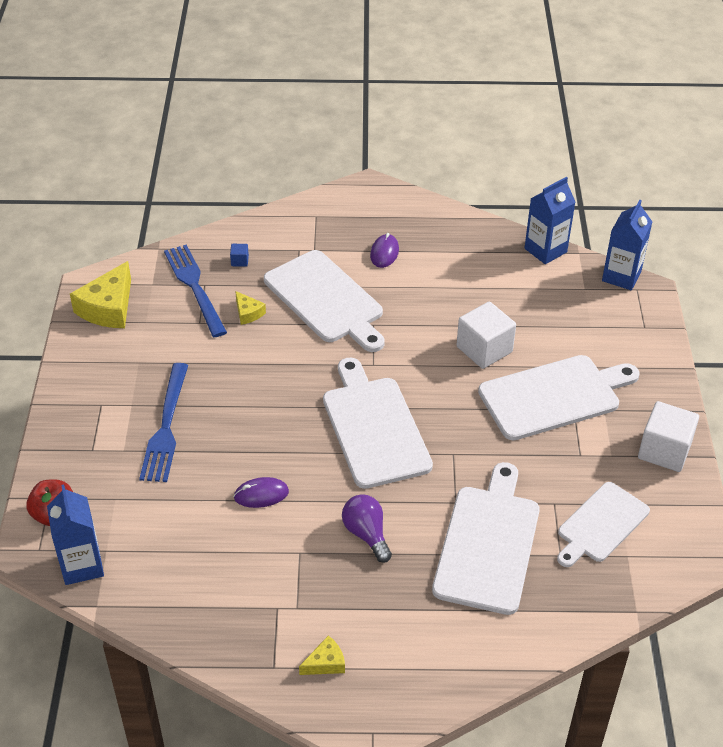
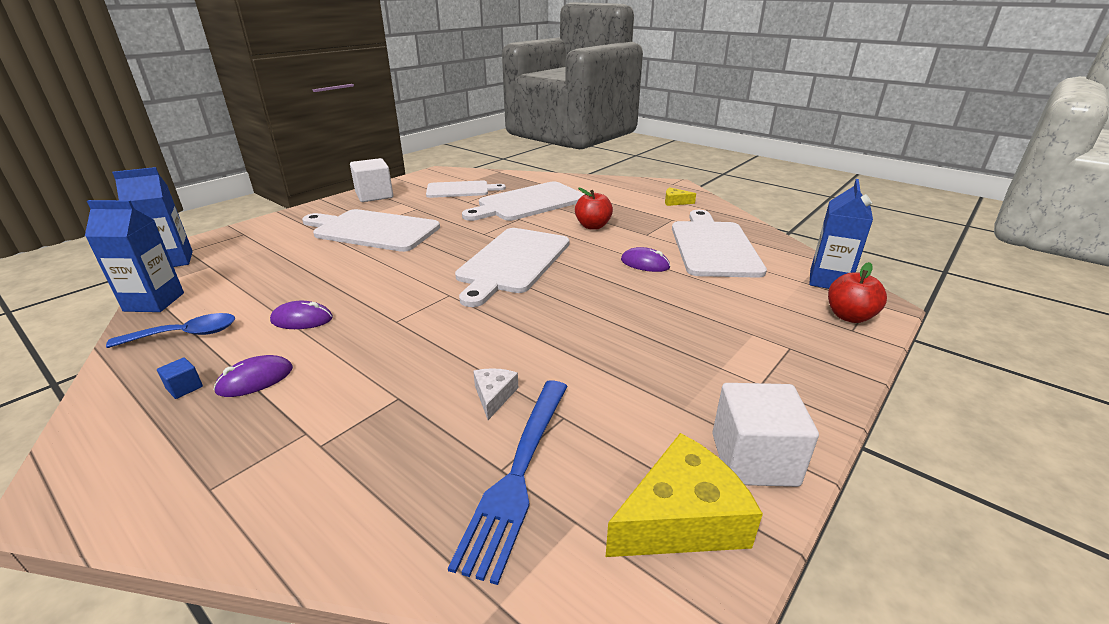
camera: 140 degrees left, 15 degrees down
blue fork [139,363,188,482] -> none
blue cube [230,244,249,266] -> blue cube moved to [157,358,203,399]
yellow cheese [235,291,266,325] -> white cheese [473,368,518,420]
white cutting board [264,250,385,352] -> white cutting board moved to [672,210,767,278]
purple light bulb [342,494,392,563] -> red apple [575,188,613,230]
white cube [457,301,516,369] -> white cube moved to [712,383,819,487]
none -> blue spoon [106,313,235,348]
none -> purple mouse [270,301,333,329]

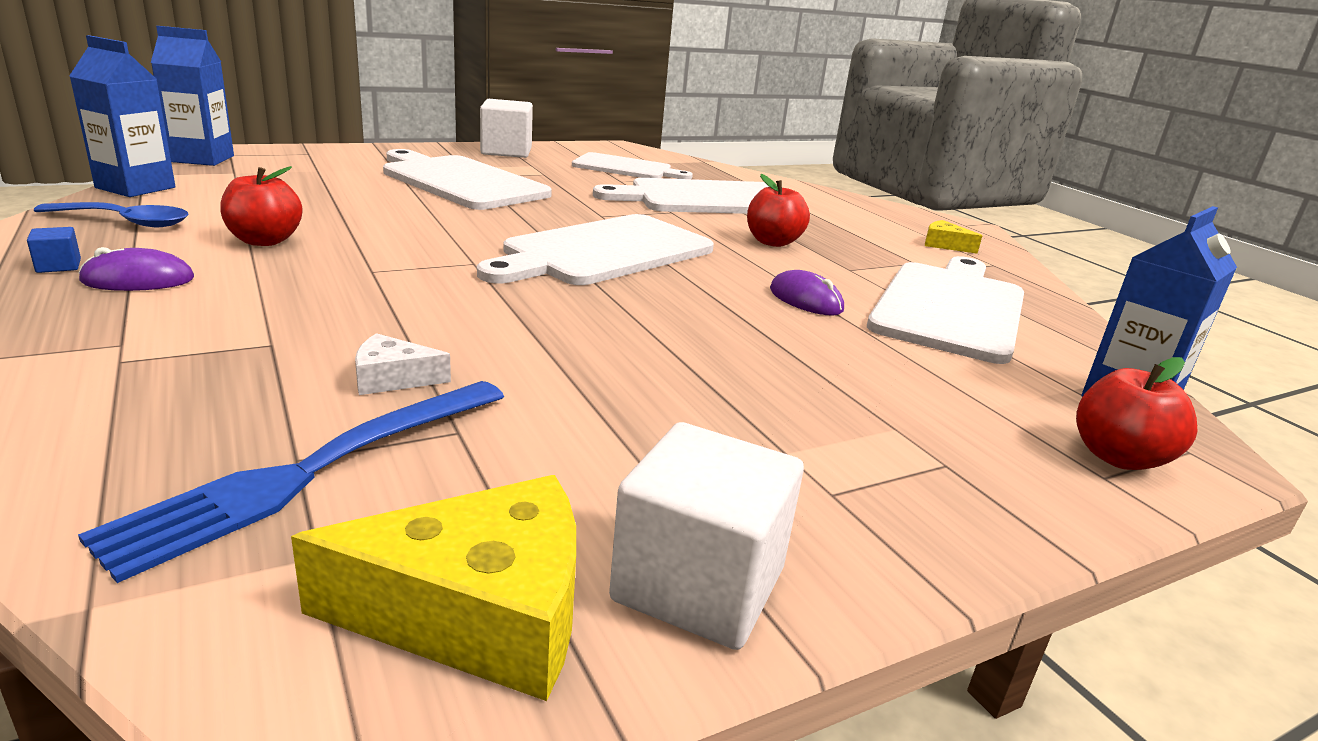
camera: 20 degrees right, 5 degrees down
purple mouse [270,301,333,329] -> red apple [220,166,303,246]
white cheese [473,368,518,420] -> white cheese turned 120 degrees counterclockwise [355,333,451,395]

